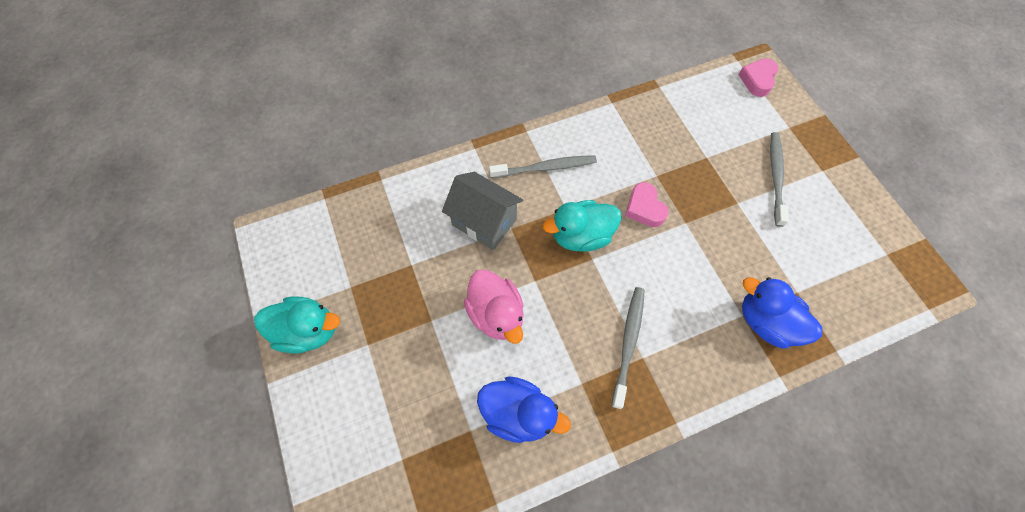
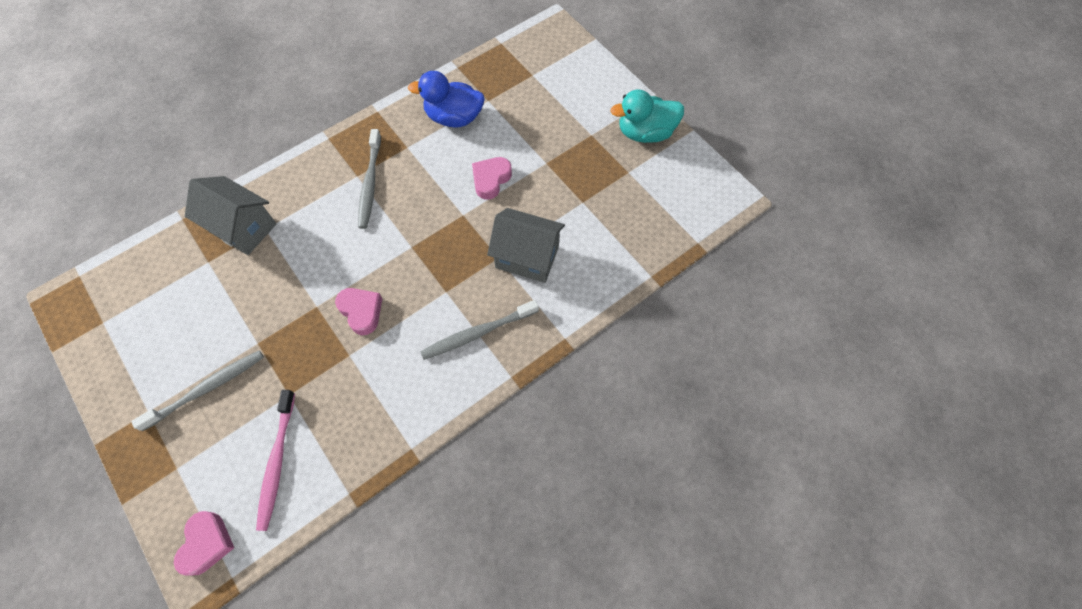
camera: 165 degrees right, 0 degrees up
pink duck [464,269,524,344] -> pink heart [472,157,512,200]
turquoise duck [543,200,621,252] -> none
blue duck [742,277,822,348] -> grey house [185,176,276,255]
grey toothbrush [770,132,789,227] -> grey toothbrush turned 120 degrees counterclockwise [131,350,264,431]
none -> pink toothbrush [256,390,295,531]

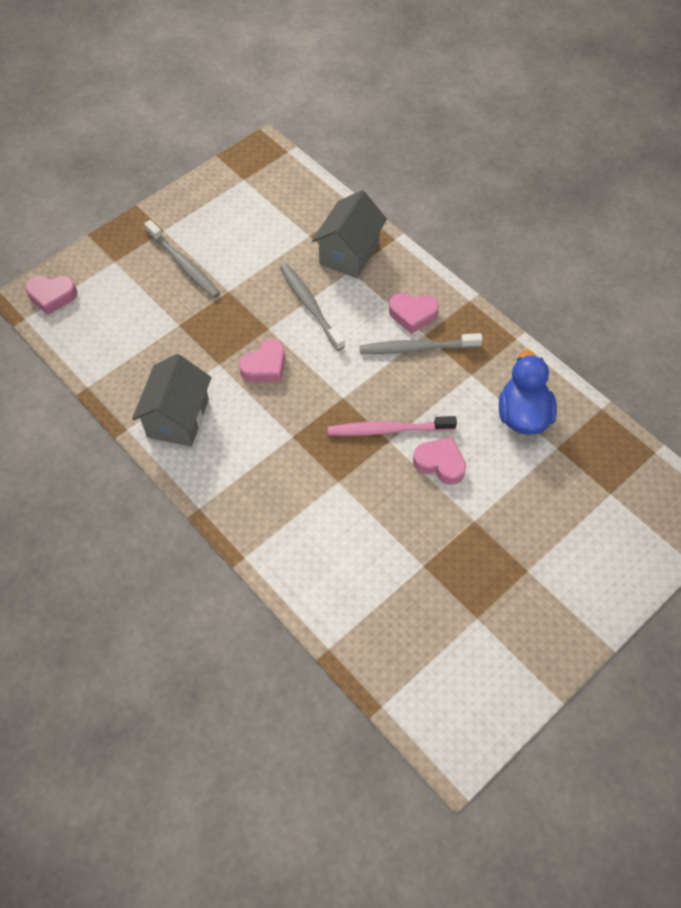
camera: 85 degrees right, 5 degrees down
pink toothbrush [256,390,295,531] -> pink toothbrush moved to [328,416,457,436]
grey toothbrush [420,300,539,360] -> grey toothbrush moved to [280,264,345,351]
grey house [487,208,565,283] -> grey house moved to [132,354,211,447]
turquoise duck [610,90,684,143] -> none
none -> pink heart [389,293,439,334]

